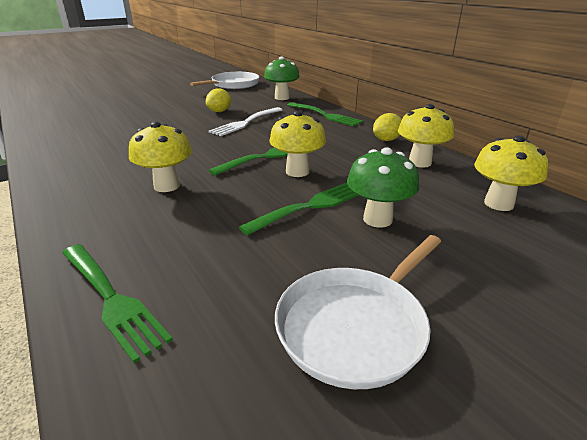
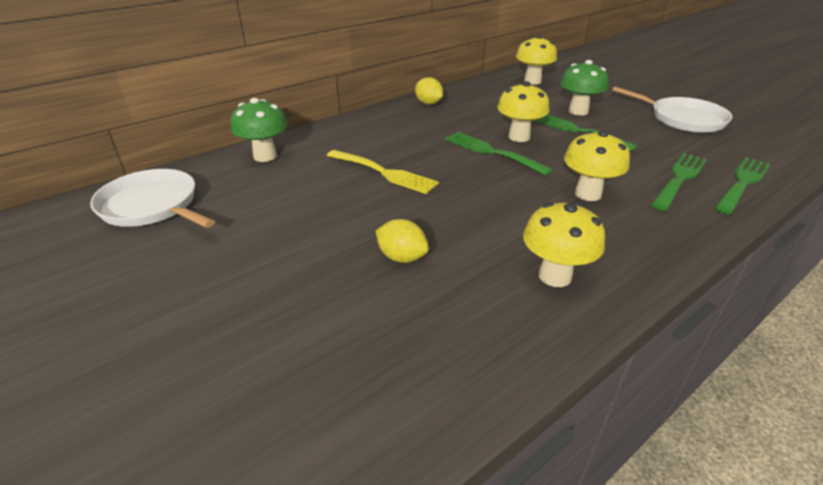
camera: 95 degrees left, 5 degrees up
yellow lemon [206,88,231,112] -> yellow lemon moved to [375,219,429,263]
white fork [209,107,282,136] -> yellow fork [327,150,439,194]
green fork [287,102,363,126] -> green fork moved to [651,153,707,211]
yellow mushroom [398,104,454,168] -> yellow mushroom moved to [523,202,605,287]

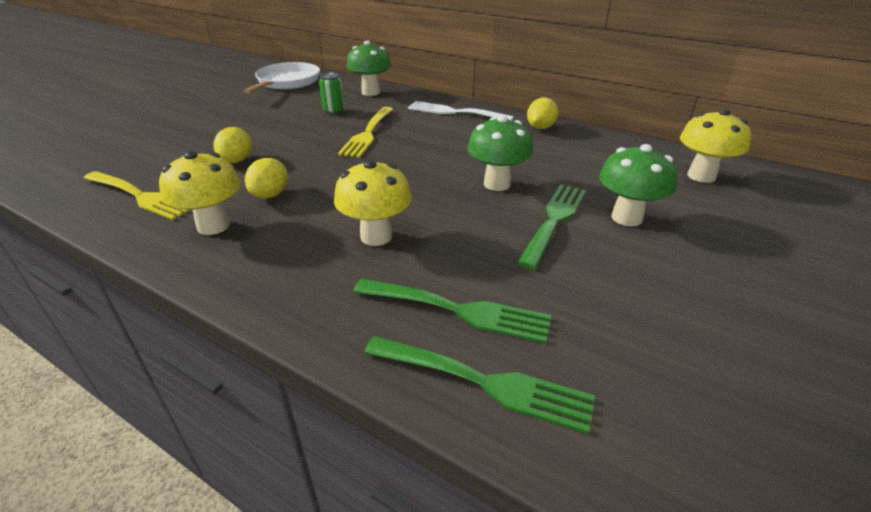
camera: 70 degrees right, 0 degrees up
green fork [445,132,553,176] -> none
yellow mushroom [497,81,550,142] -> green mushroom [467,115,533,191]
white pan [612,87,732,133] -> none
none -> yellow fork [84,171,190,220]
none -> yellow lemon [245,158,288,198]
none -> green can [319,72,344,114]
none -> white fork [408,101,514,121]

